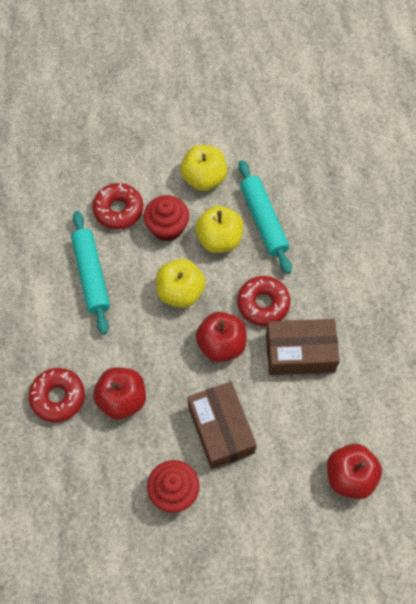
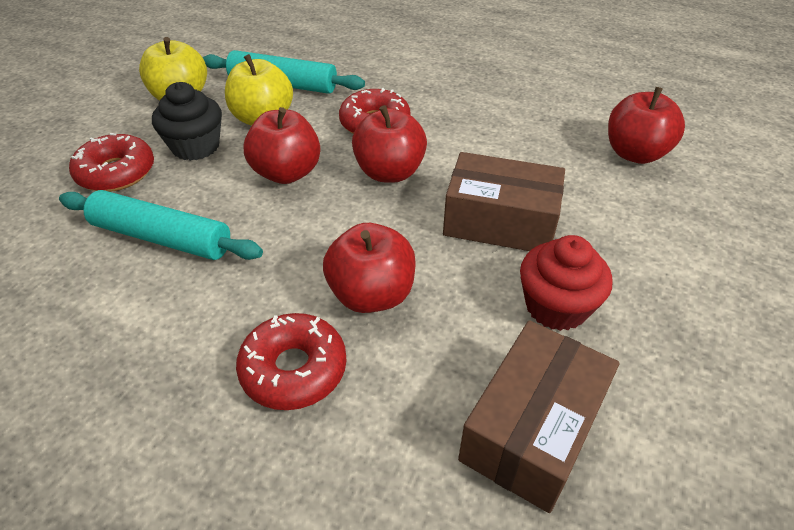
camera: 55 degrees left, 20 degrees down
red cupcake [144,195,189,242] -> black cupcake [152,82,222,161]
yellow apple [156,259,206,308] -> red apple [243,107,320,184]
brown box [266,319,340,375] -> brown box moved to [458,320,620,513]

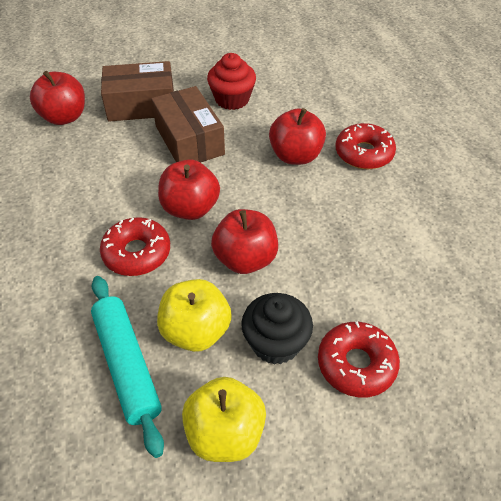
camera: 130 degrees left, 5 degrees up
turquoise rolling pin [59,190,263,260] -> none
brown box [458,320,620,513] -> brown box moved to [101,61,174,122]

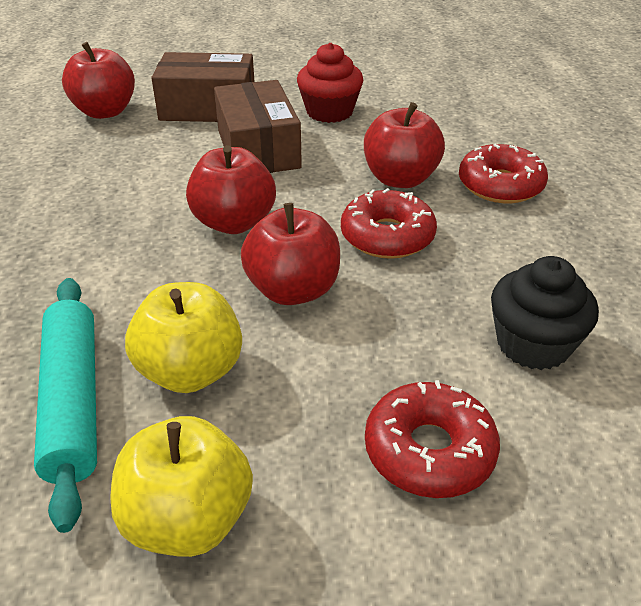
camera: 10 degrees right, 10 degrees down
red donut [100,217,170,276] -> red donut moved to [341,188,437,259]
black cupcake [241,293,313,365] -> black cupcake moved to [491,256,599,370]

